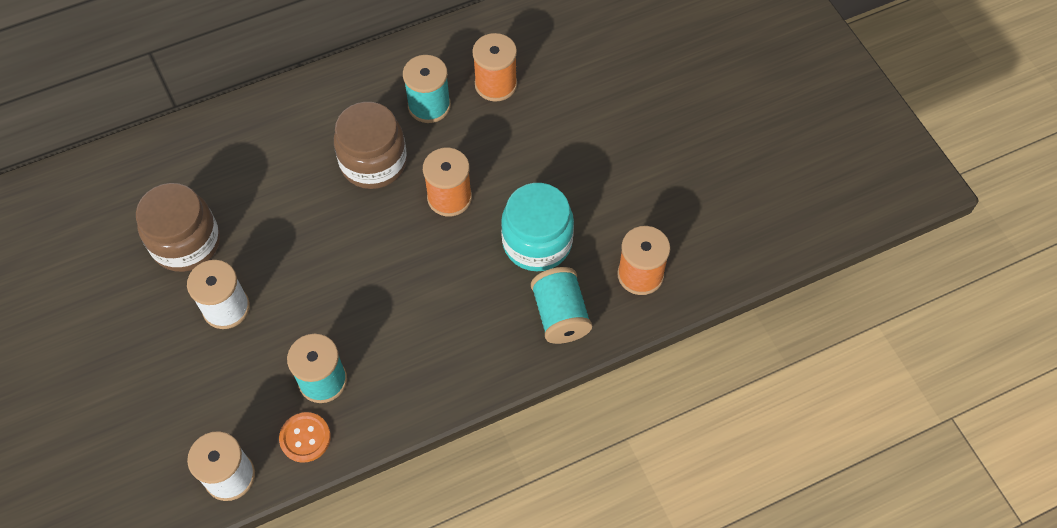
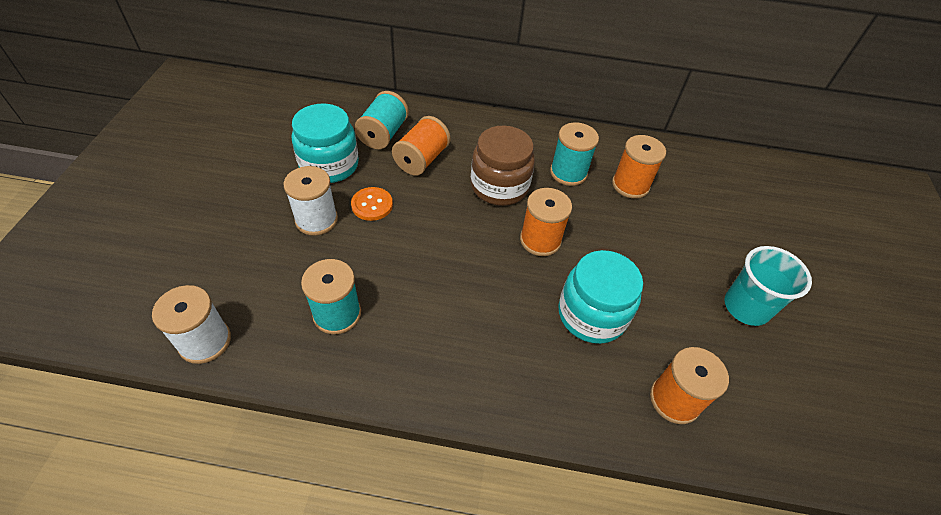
camera: 30 degrees right, 10 degrees down
brown jar [136,183,220,272] -> turquoise jar [292,104,359,183]
orange button [279,412,331,463] -> orange button moved to [351,187,393,221]
turquoise spool [531,267,592,344] -> turquoise spool moved to [355,91,409,149]
none -> orange spool [392,116,451,176]
none -> turquoise cup [725,246,812,326]

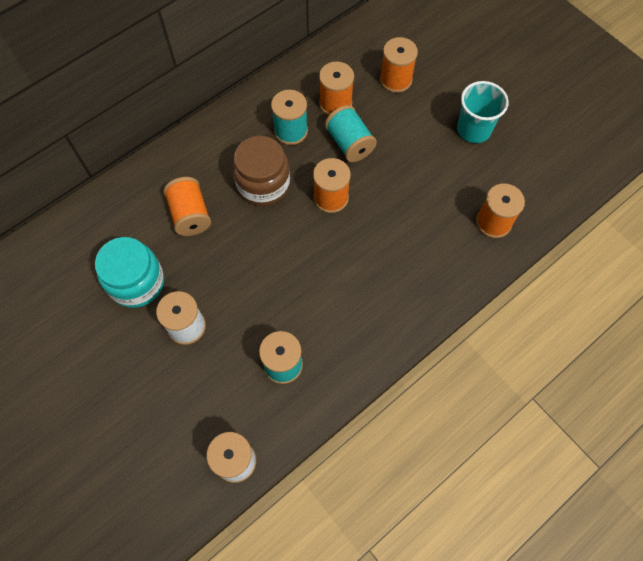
camera: 45 degrees left, 15 degrees up
orange button [351,187,393,221] -> none
turquoise spool [355,91,409,149] -> turquoise spool moved to [325,105,377,162]
turquoise jar [558,250,643,344] -> none
none -> orange spool [380,37,418,93]

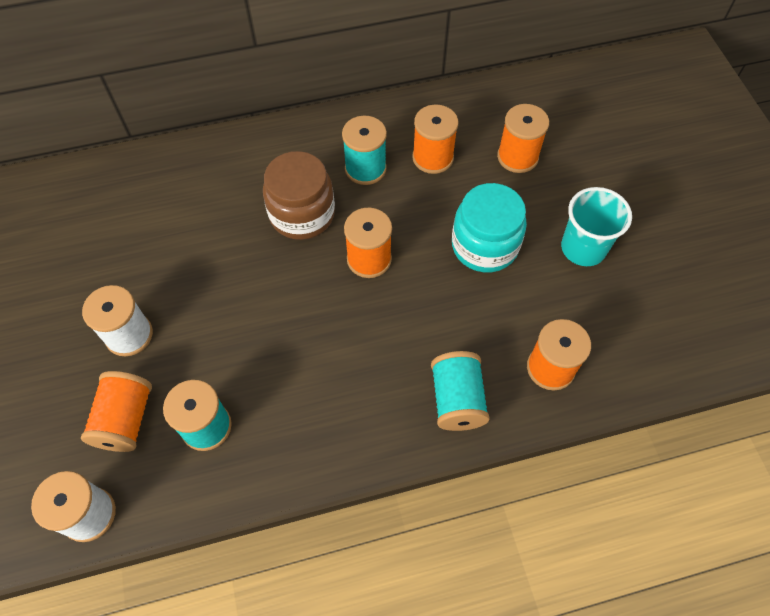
camera: 25 degrees right, 5 degrees down
turquoise jar [95,237,164,308] -> turquoise jar moved to [452,183,527,272]
orange spool [164,177,211,236] -> orange spool moved to [81,371,152,452]
turquoise spool [325,105,377,162] -> turquoise spool moved to [431,351,490,431]

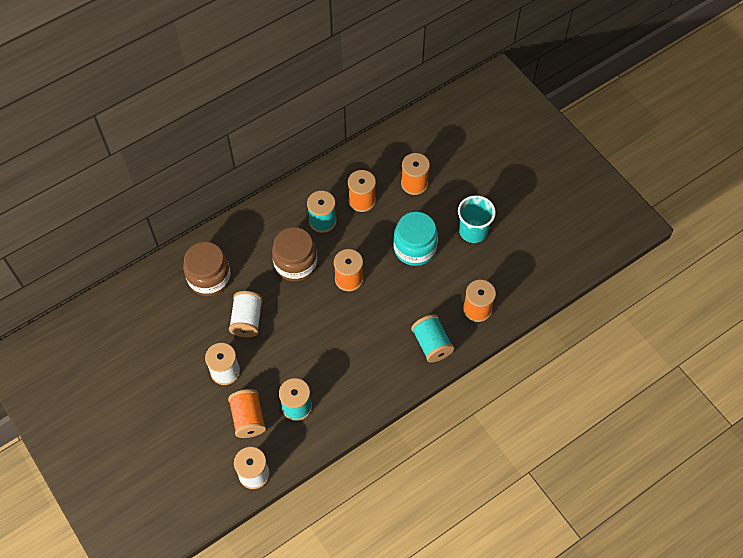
camera: 20 degrees left, 0 degrees up
none -> brown jar [183,242,231,296]
none -> white spool [229,291,263,337]

